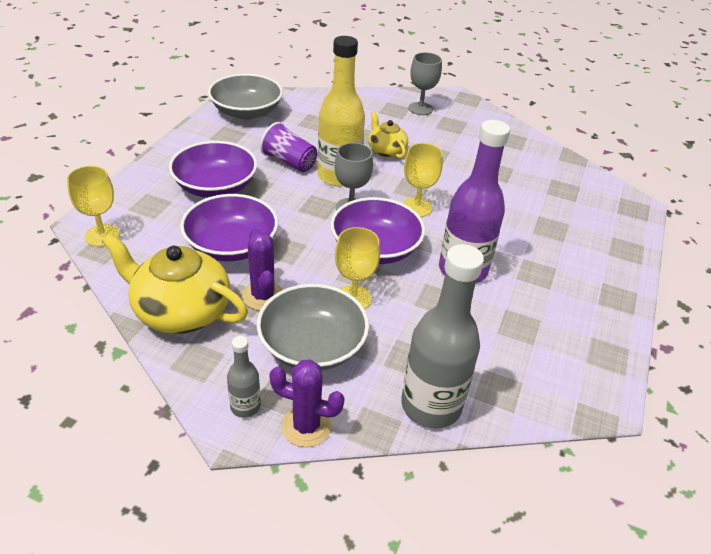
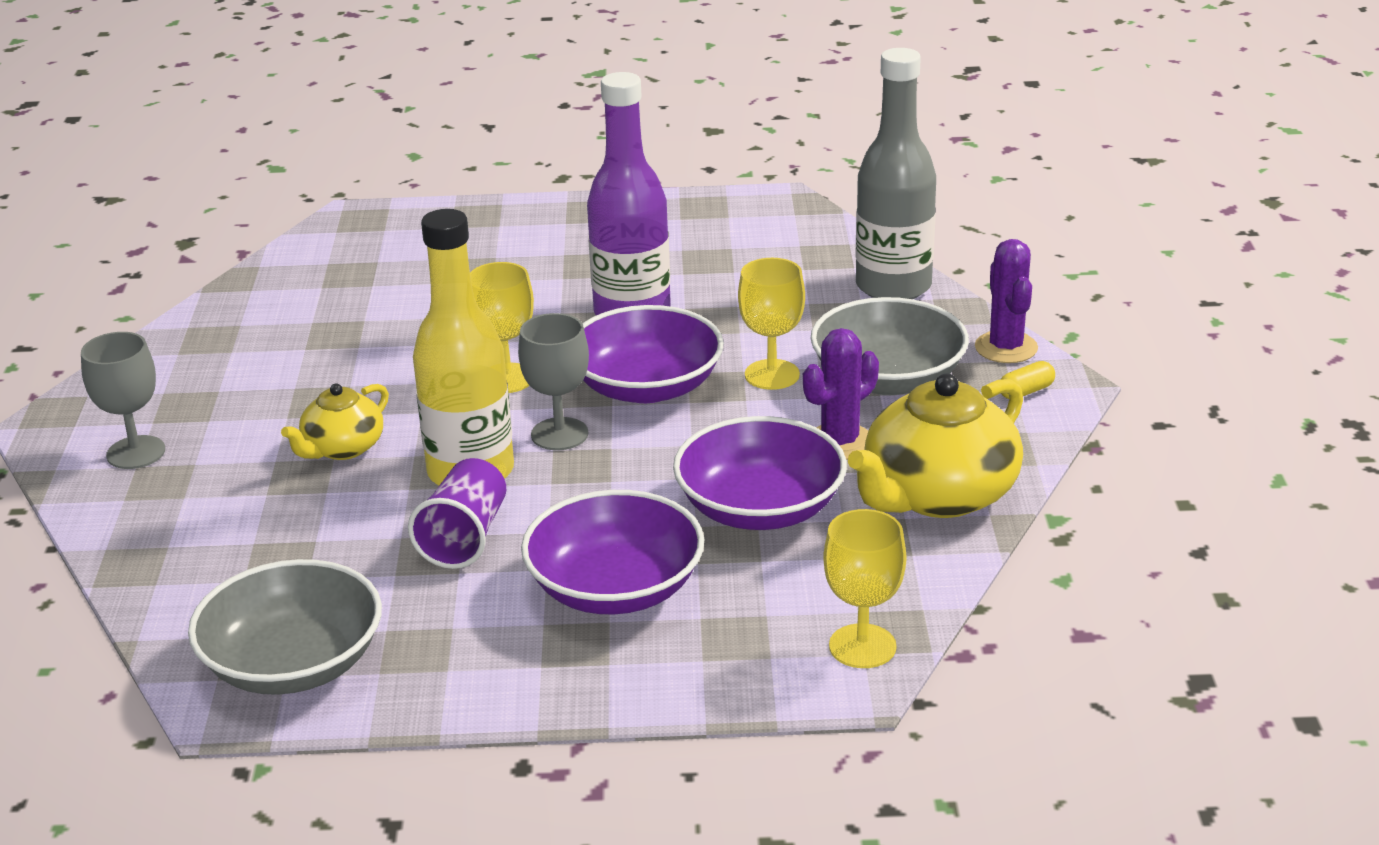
camera: 110 degrees left, 10 degrees down
yellow teapot [102,233,248,334] -> yellow teapot turned 45 degrees clockwise [848,373,1023,518]
grey bottle [227,336,261,418] -> yellow capsule [1001,361,1055,399]

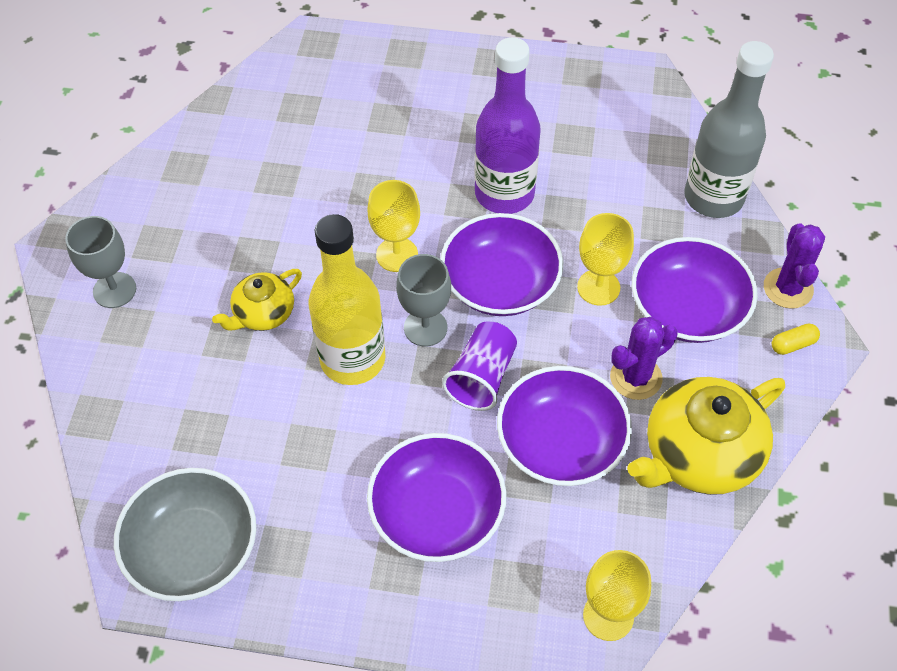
camera: 10 degrees right, 25 degrees up
purple cup [408,458,506,569] -> purple cup moved to [442,322,517,411]
grey bowl [810,297,969,395] -> purple bowl [632,237,758,343]

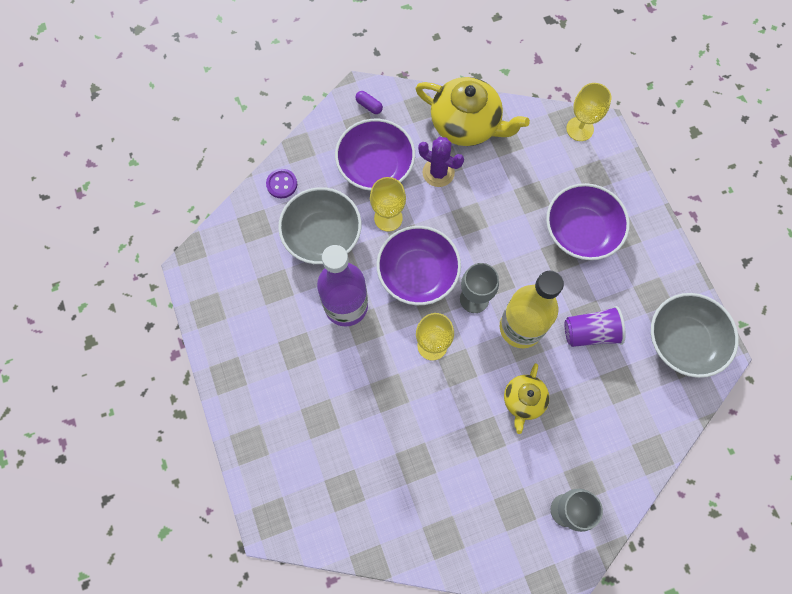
camera: 120 degrees left, 15 degrees up
yellow teapot [212,269,302,331] -> yellow teapot turned 90 degrees clockwise [504,363,550,434]
purple cup [442,322,517,411] -> purple cup moved to [565,306,626,347]
purple bowl [497,366,632,486] -> none
grey bottle [684,41,774,218] -> purple button [266,169,297,199]
purple cactus [764,223,825,309] -> none
yellow capsule [772,324,820,355] -> purple capsule [355,91,383,114]
none -> grey bowl [278,187,361,264]

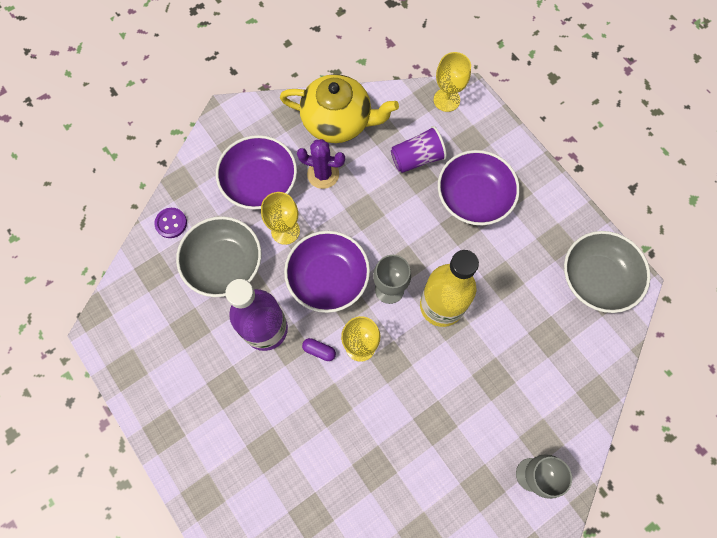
camera: 15 degrees left, 0 degrees up
purple capsule [355,91,383,114] -> purple capsule moved to [302,338,336,361]
yellow teapot [504,363,550,434] -> none
purple cup [565,306,626,347] -> purple cup moved to [391,126,447,173]

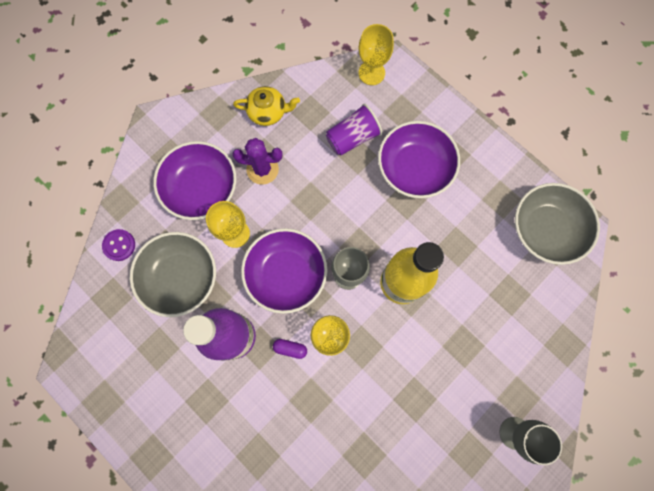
camera: 10 degrees left, 5 degrees up
yellow teapot [280,74,399,143] -> yellow teapot [233,86,300,126], size x0.56

